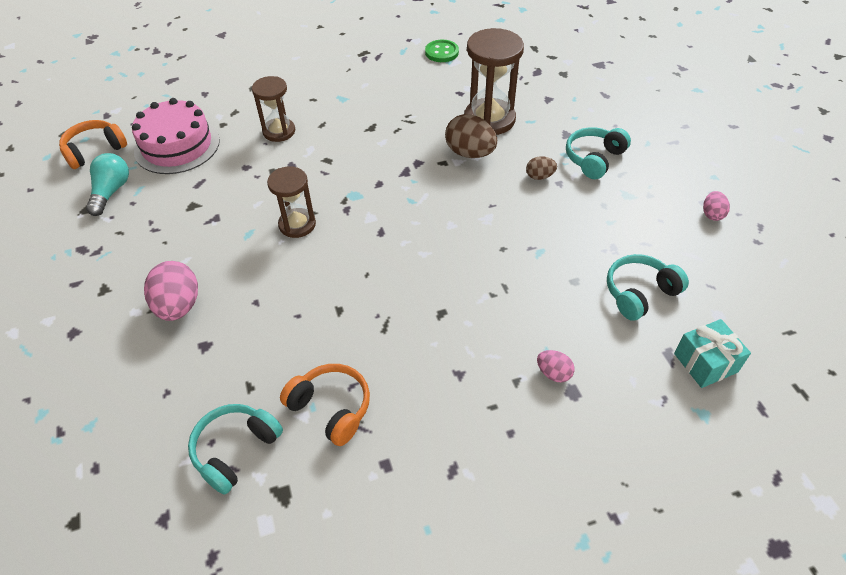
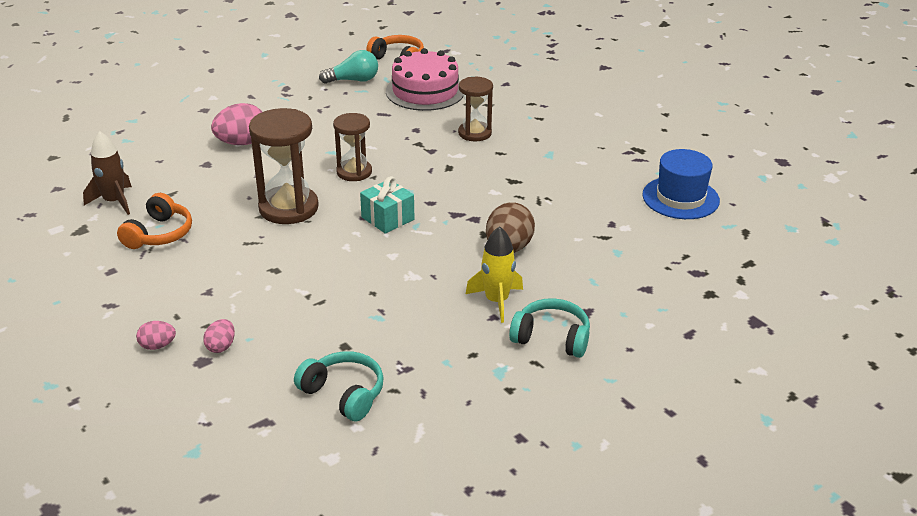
camera: 70 degrees right, 15 degrees down
turquoise headphones [188,404,283,495] -> brown rocket [83,131,132,215]
green button [425,40,459,62] -> blue hat [642,149,720,219]
brown hourglass [464,28,524,135] -> brown hourglass moved to [249,108,319,224]
brown egg [526,156,557,180] -> yellow rocket [466,226,523,323]
turquoise gift [674,319,751,388] -> turquoise gift moved to [360,176,414,234]
pink egg [703,191,730,221] -> pink egg moved to [136,321,176,350]

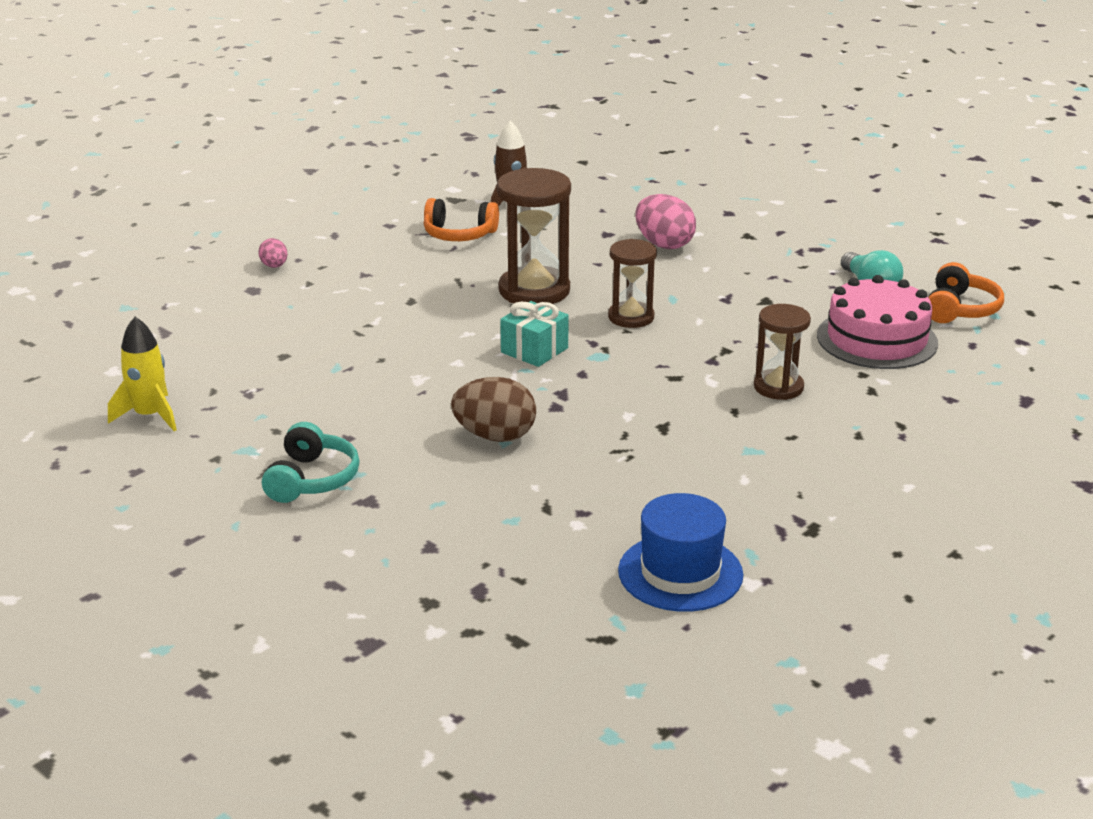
camera: 80 degrees right, 5 degrees down
pink egg [203,319,235,353] -> none
turquoise headphones [294,351,384,421] -> none
yellow rocket [466,226,523,323] -> yellow rocket moved to [108,317,177,431]

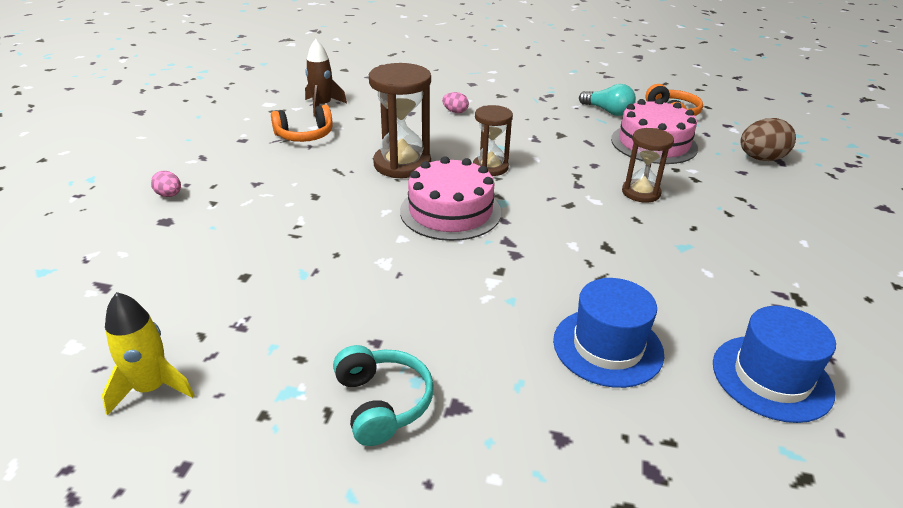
camera: 30 degrees left, 5 degrees up
brown egg [451,377,536,442] -> brown egg moved to [740,118,796,161]
turquoise gift [500,301,569,367] -> pink cake [400,156,501,241]
pink egg [636,194,696,249] -> pink egg [442,92,469,113], size x0.54
none -> blue hat [553,278,664,388]

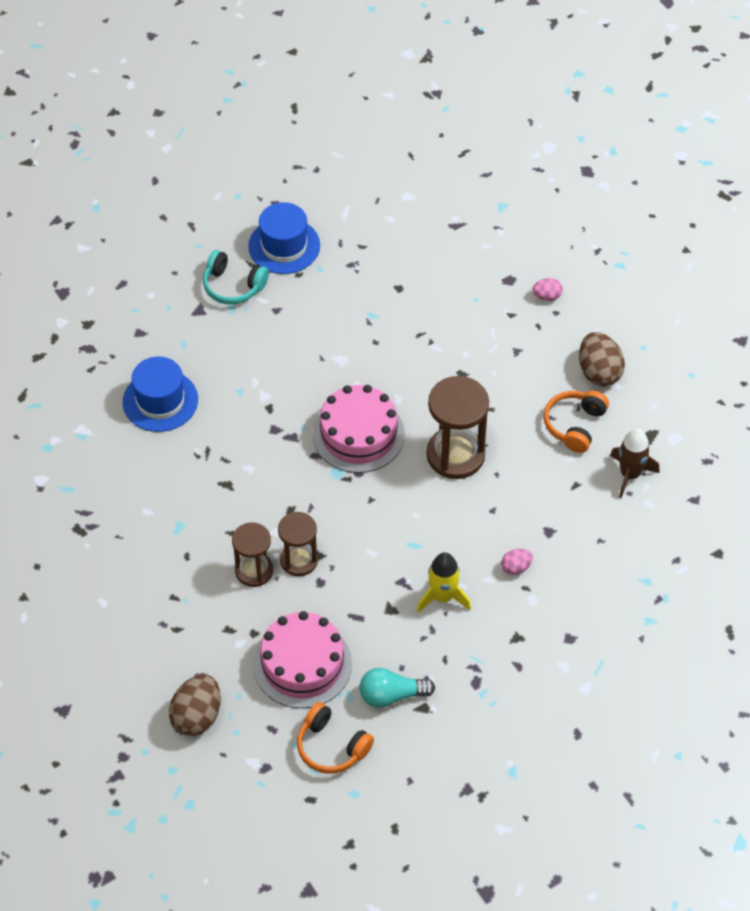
camera: 135 degrees right, 20 degrees up
yellow rocket [102,292,194,416] -> yellow rocket moved to [417,552,471,613]
brown hourglass [473,105,513,176] -> brown hourglass moved to [278,512,318,576]
blue hat [713,306,836,423] -> blue hat moved to [248,202,320,274]
none -> brown egg [579,332,625,386]

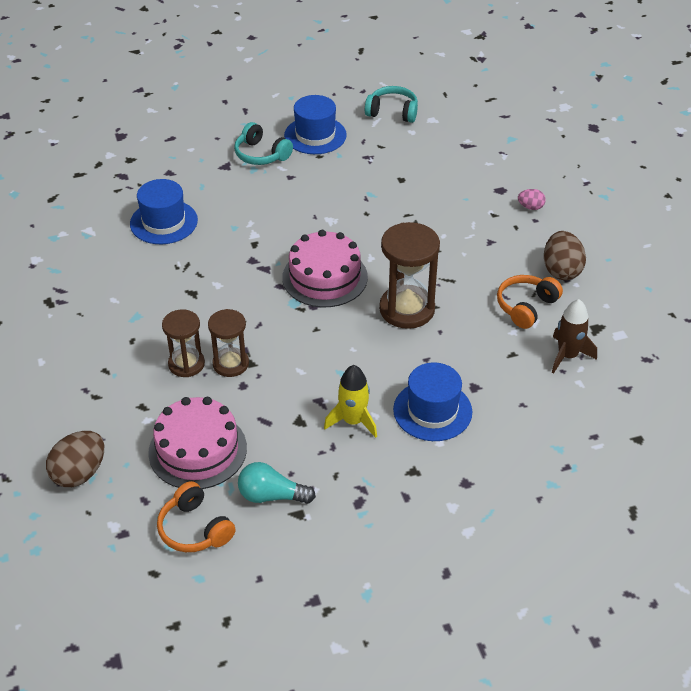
camera: 15 degrees right, 10 degrees down
pink egg [501,549,533,575] -> blue hat [393,362,472,441]
none -> turquoise headphones [365,86,418,123]

